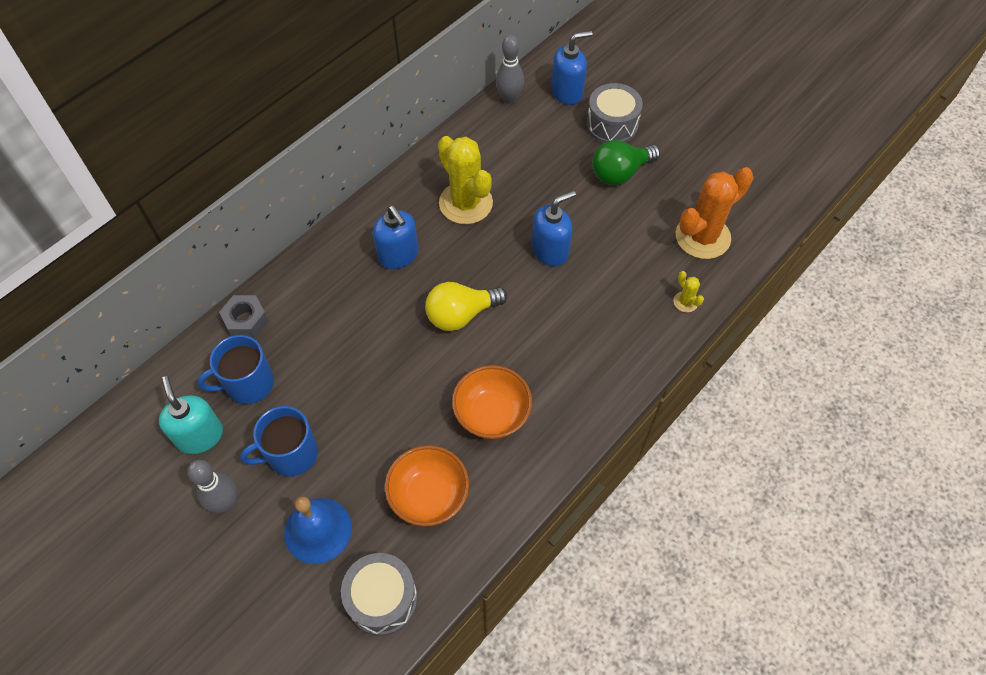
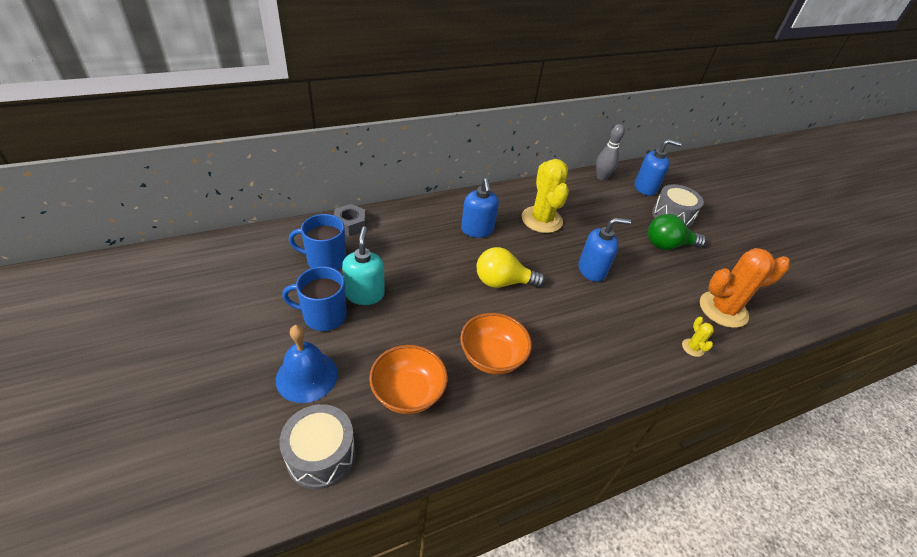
camera: 20 degrees right, 15 degrees down
turquoise soap dispenser [159,376,223,454] -> turquoise soap dispenser moved to [342,226,385,305]
grey bowling pin [187,460,237,513] -> none

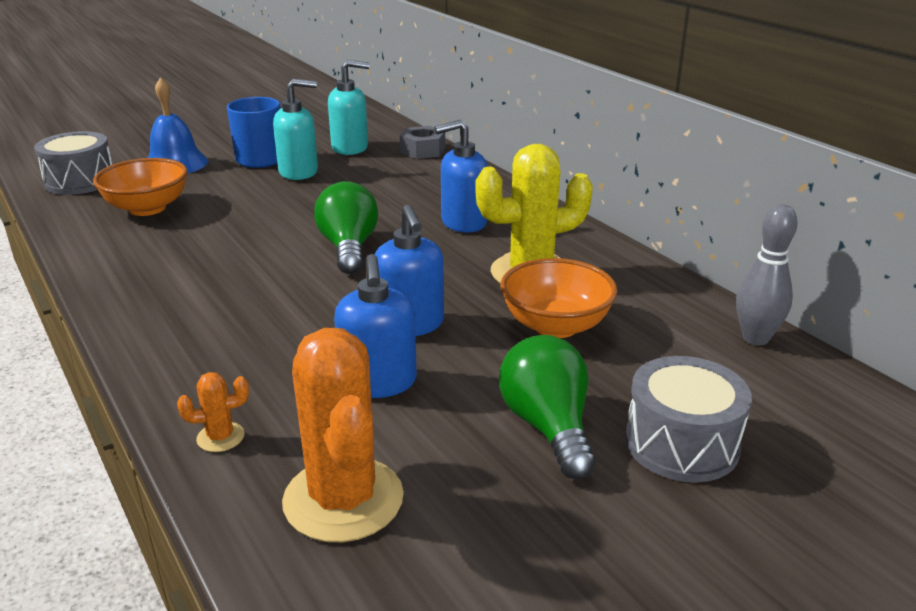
camera: 85 degrees right, 15 degrees down
blue mug [289,214,346,270] -> turquoise soap dispenser [328,60,369,155]
orange bowl [460,313,532,374] -> orange bowl moved to [500,258,617,338]
yellow light bulb [477,247,545,288] -> green light bulb [314,181,378,274]
blue soap dispenser [635,139,682,196] -> blue soap dispenser moved to [334,254,417,398]
yellow cactus [682,317,714,357] -> orange cactus [177,372,249,452]

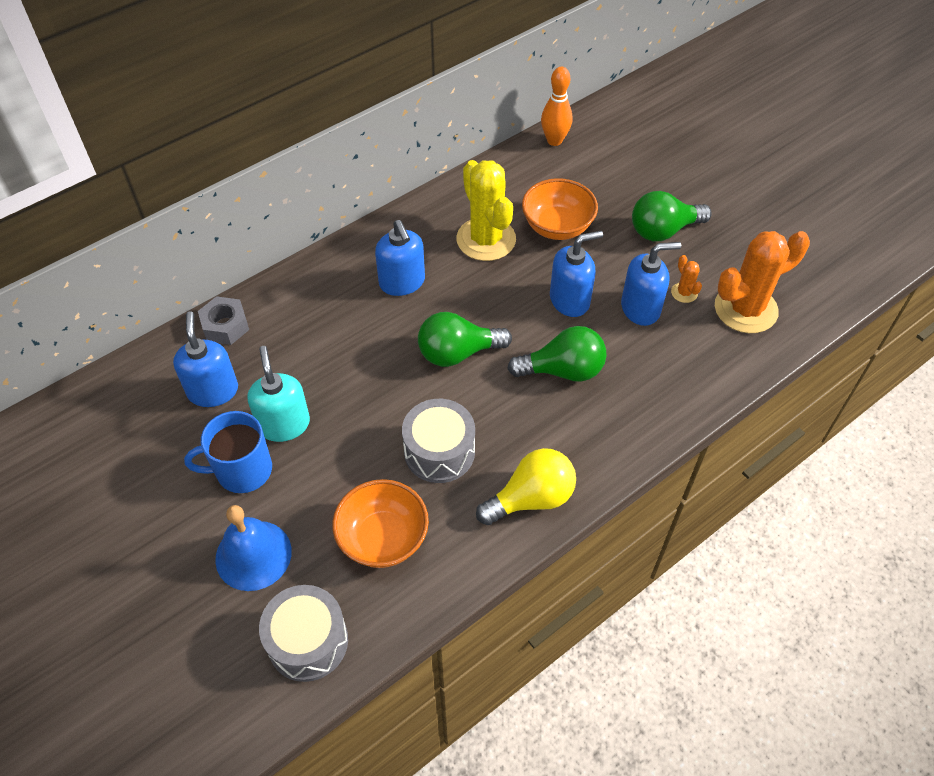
camera: 95 degrees left, 25 degrees up
orange cactus [177,372,249,452] -> orange cactus moved to [671,255,702,303]
turquoise soap dispenser [328,60,369,155] -> blue soap dispenser [173,311,238,407]
grey drum [625,356,752,482] -> grey drum moved to [402,399,475,483]
grey bowling pin [736,204,798,345] -> orange bowling pin [541,67,572,146]
none -> yellow light bulb [476,448,576,525]
none -> green light bulb [507,326,607,382]

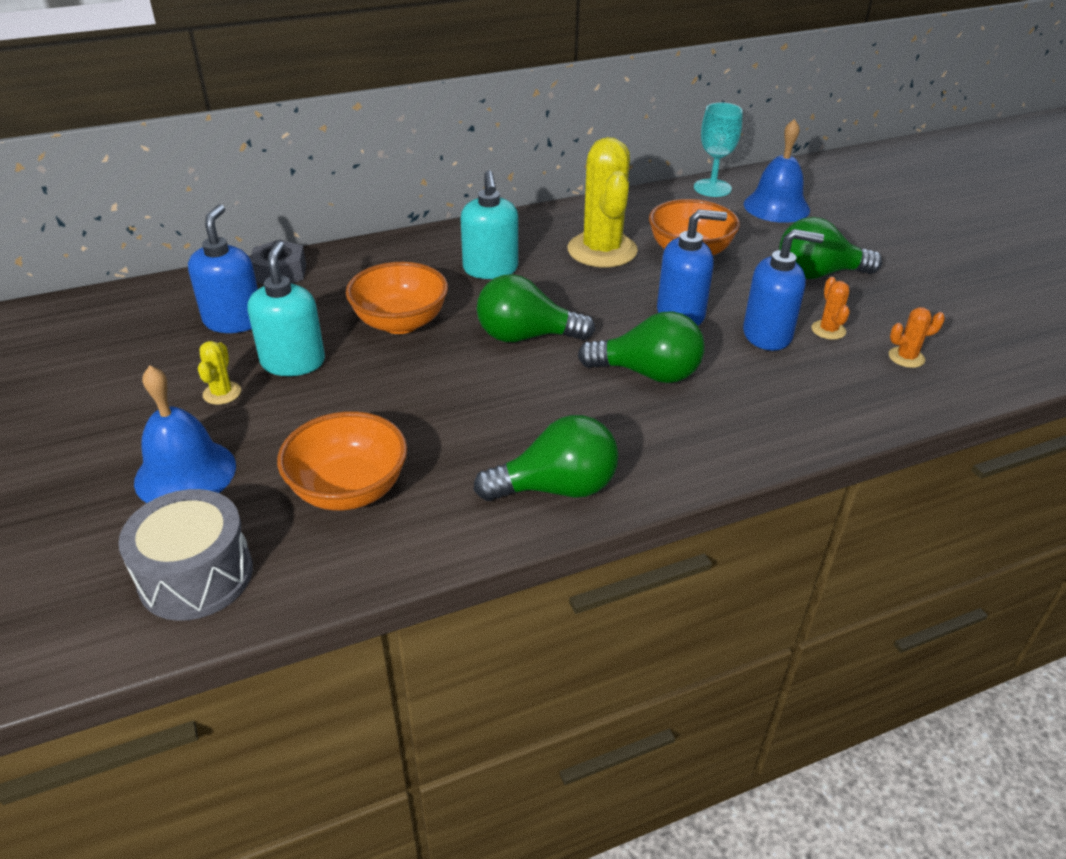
camera: 15 degrees right, 15 degrees down
blue mug [184,411,272,493] -> yellow cactus [198,341,241,405]
blue soap dispenser [375,220,425,296] -> turquoise soap dispenser [461,170,518,279]
grey drum [402,399,475,483] -> none
yellow light bulb [476,448,576,525] -> green light bulb [474,415,618,501]
orange bowling pin [541,67,572,146] -> turquoise goblet [694,103,743,197]
orange cactus [715,231,810,333] -> orange cactus [889,307,945,368], size x0.43
none -> orange bowl [346,262,448,334]
none -> blue bell [744,119,810,223]

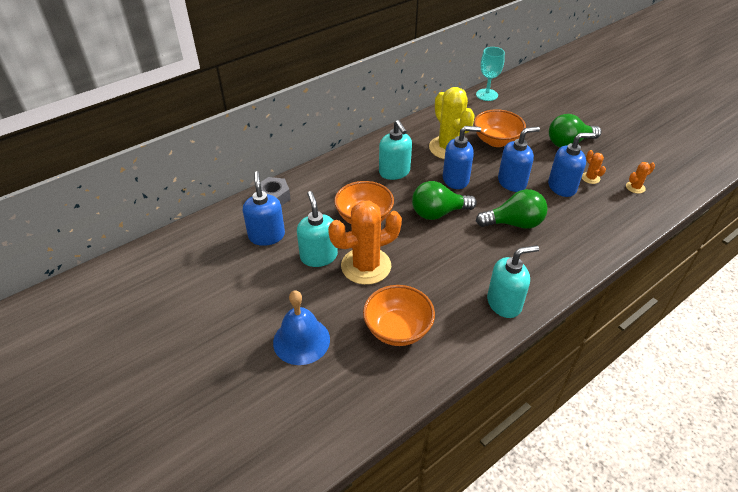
camera: 15 degrees left, 5 degrees up
grey drum [118,489,253,621] -> none
yellow cactus [198,341,241,405] -> none
green light bulb [474,415,618,501] -> turquoise soap dispenser [487,245,539,318]
blue bell [744,119,810,223] -> none
none -> orange cactus [328,201,402,285]
none -> blue soap dispenser [443,126,481,189]

